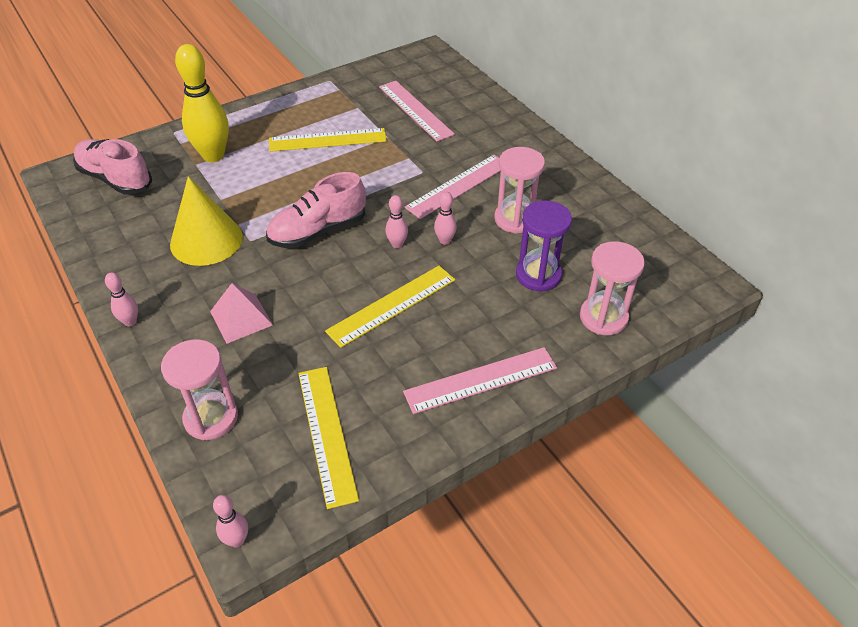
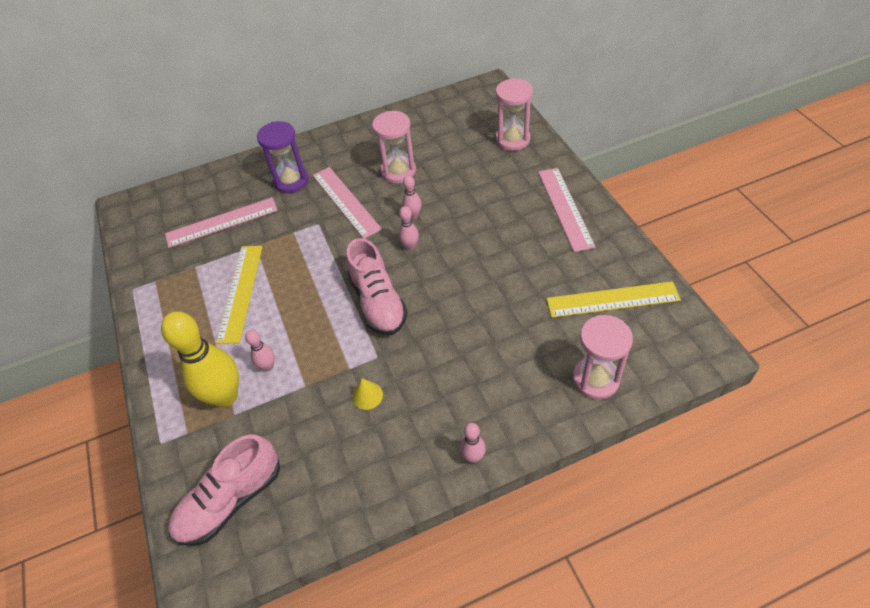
camera: 75 degrees left, 5 degrees up
yellow cone [170,176,243,266] -> yellow cone [352,378,383,410], size x0.42
pink pyramid [210,283,273,344] -> none
pink bowling pin [213,495,248,547] -> pink bowling pin moved to [245,330,275,371]
yellow ruler [325,266,455,348] -> none
purple hourglass [516,200,572,292] -> purple hourglass moved to [257,121,309,193]

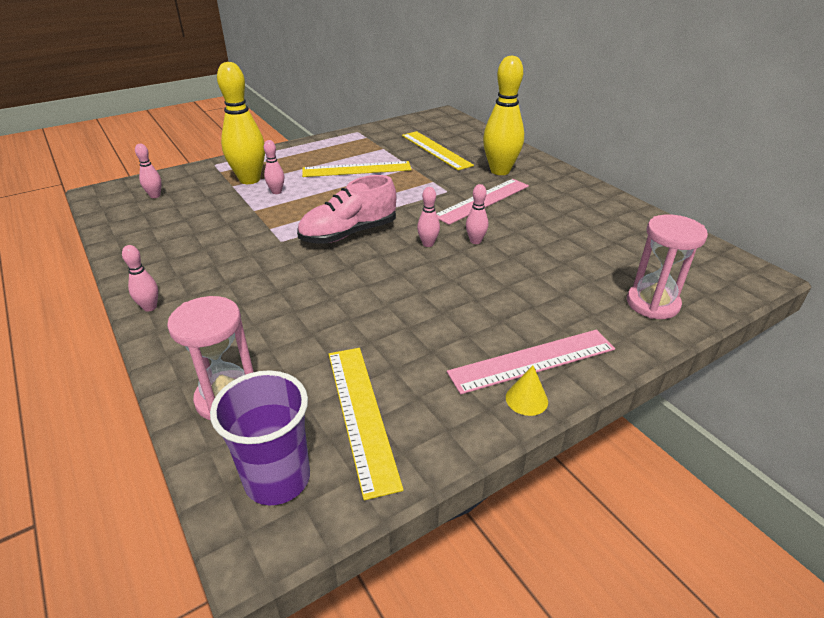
camera: 75 degrees right, 15 degrees down
pink ruler [165,197,278,248] -> yellow ruler [402,131,474,170]
pink shoe [168,434,280,546] -> pink bowling pin [135,144,162,198]
purple hourglass [257,121,309,193] -> yellow bowling pin [483,56,524,175]
yellow cone [352,378,383,410] -> yellow cone moved to [506,366,548,416]
pink hourglass [372,111,416,184] -> none
none -> purple cup [210,370,310,505]

